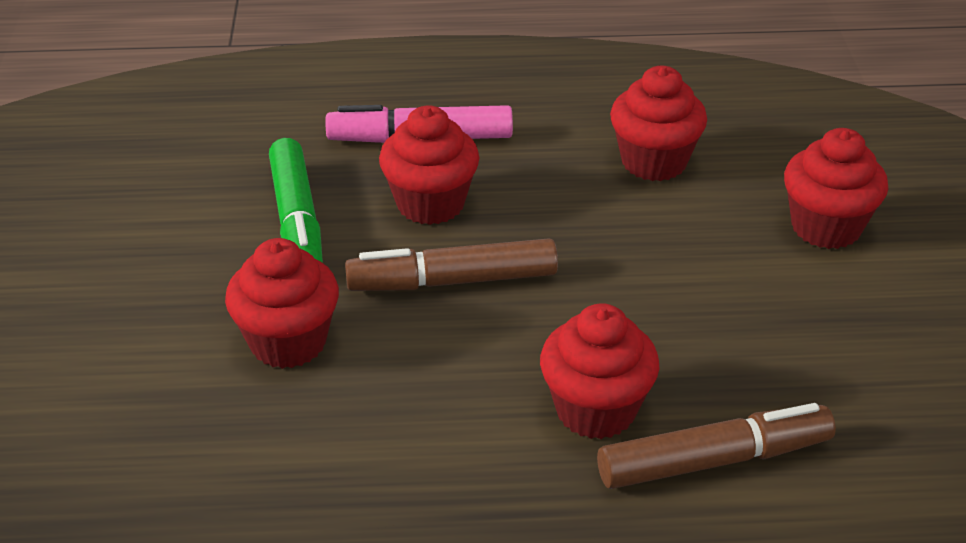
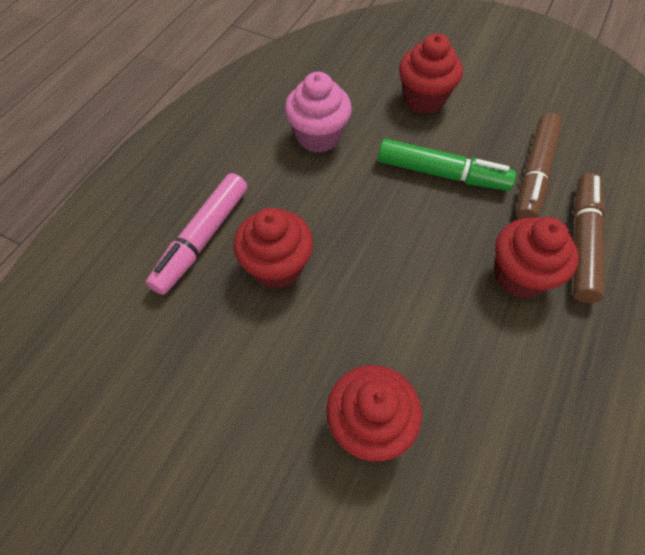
camera: 60 degrees left, 20 degrees up
green marker [269,138,323,263] -> green marker moved to [378,139,516,191]
brown marker [345,238,558,291] -> brown marker moved to [516,113,562,219]
red cupcake [610,66,707,181] -> pink cupcake [285,72,352,153]

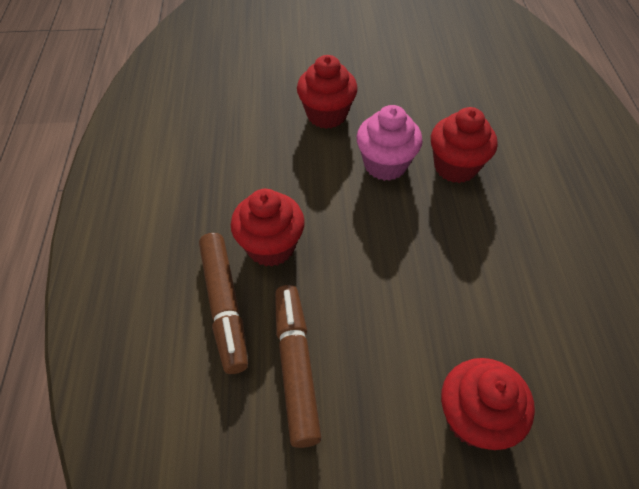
camera: 150 degrees right, 5 degrees down
pink marker [146,173,247,295] -> none
pink cupcake [285,72,352,153] -> pink cupcake moved to [357,105,423,181]
green marker [378,139,516,191] -> none

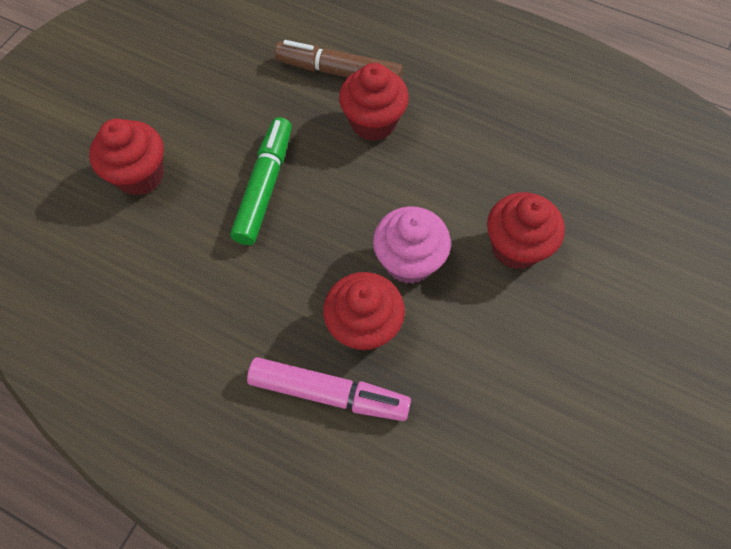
camera: 120 degrees right, 10 degrees up
brown marker [275,285,321,448] -> none
none -> green marker [230,117,292,245]
none -> pink marker [247,357,411,421]

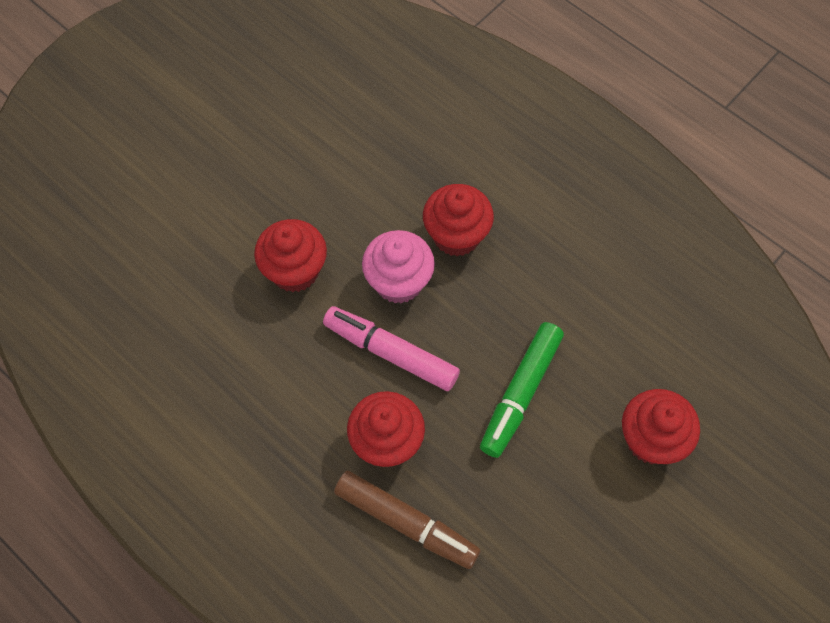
camera: 165 degrees left, 0 degrees up
pink marker [247,357,411,421] -> pink marker moved to [323,306,460,391]

